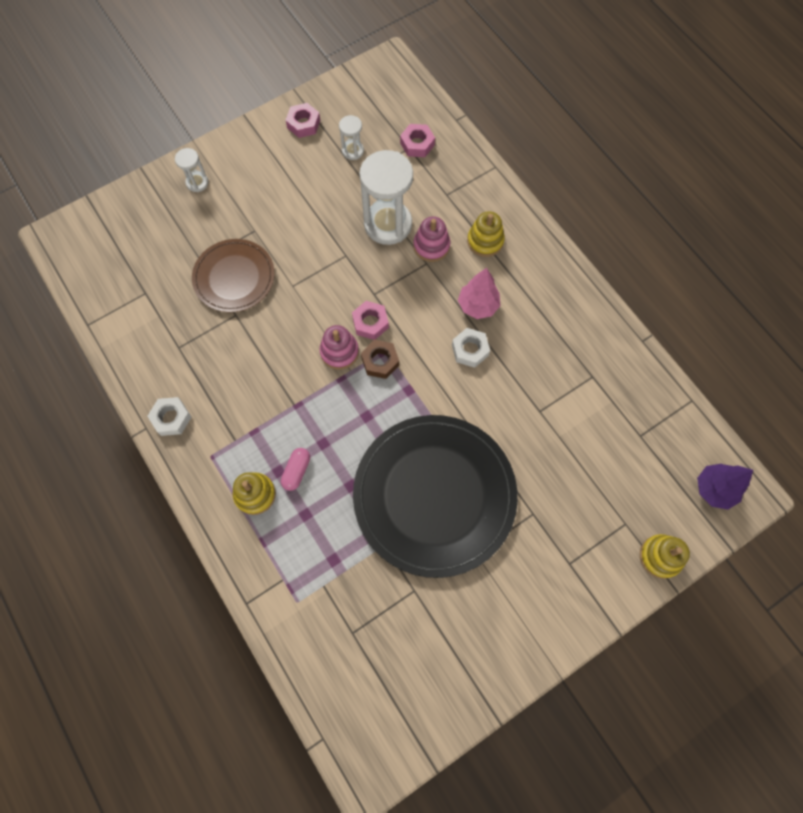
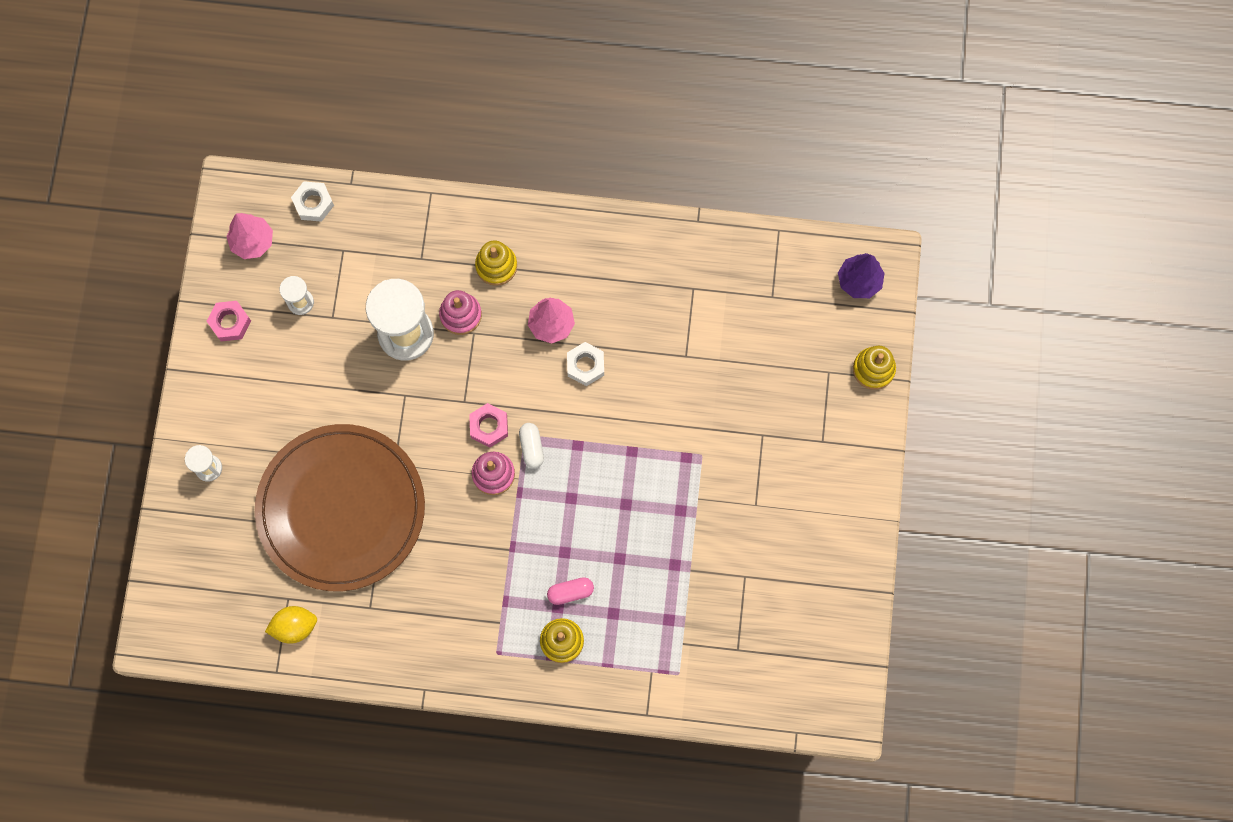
camera: 50 degrees left, 5 degrees up
white nut [147,397,191,436] -> white nut moved to [291,181,334,222]
brown plate [192,239,275,313] -> brown plate [255,424,425,591], size x1.78
pink capsule [281,448,310,491] -> pink capsule turned 75 degrees counterclockwise [547,577,594,605]
black plate [353,415,518,578] -> none
brown nut [361,340,399,379] -> white capsule [519,423,544,468]
pink nut [400,124,435,157] -> none
none -> pink tree [226,213,273,259]
none -> yellow lemon [265,606,317,644]

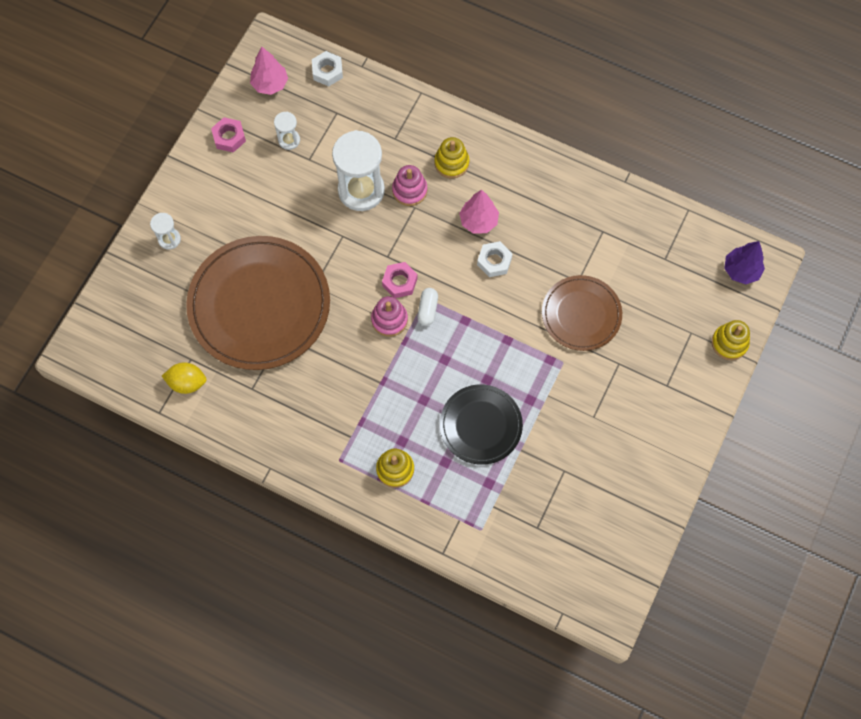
camera: 20 degrees right, 5 degrees down
pink capsule [547,577,594,605] -> none
none -> black plate [440,384,523,465]
none -> brown plate [542,275,622,351]

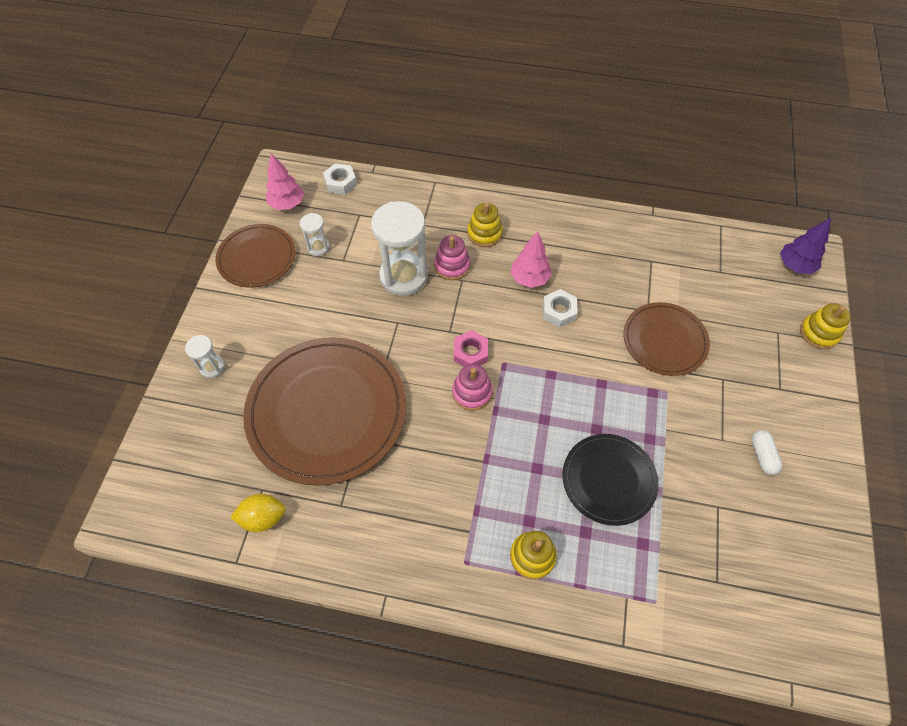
camera: 15 degrees left, 10 degrees down
pink nut [211,117,246,153] -> brown plate [215,224,296,288]
white capsule [418,288,438,326] -> white capsule moved to [751,430,782,475]

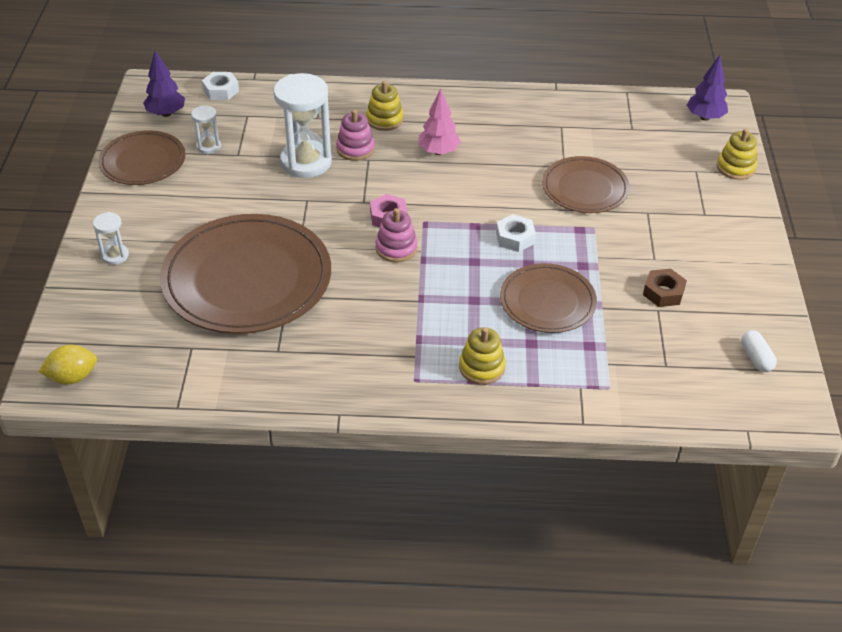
camera: 10 degrees left, 15 degrees down
yellow lemon [230,494,286,532] -> yellow lemon moved to [38,345,97,385]
pink tree [266,153,304,210] -> purple tree [143,51,185,117]
white nut [543,289,578,327] -> white nut moved to [496,214,536,252]
black plate [562,434,659,526] -> brown plate [500,263,597,333]
white capsule [751,430,782,475] -> white capsule moved to [741,330,777,372]
none -> brown nut [643,269,687,307]

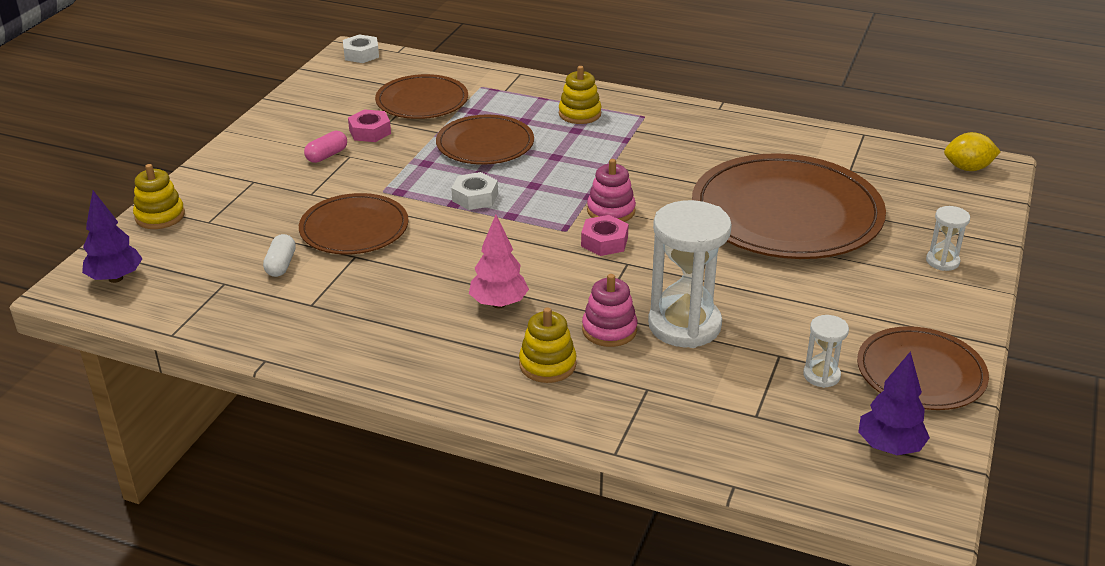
camera: 160 degrees left, 10 degrees down
white nut [202,72,239,100] -> white nut moved to [343,34,379,63]
brown nut [643,269,687,307] -> pink nut [348,109,391,142]
white capsule [741,330,777,372] -> white capsule moved to [263,234,296,277]
none -> pink capsule [304,131,347,163]
none -> brown plate [375,74,468,119]

